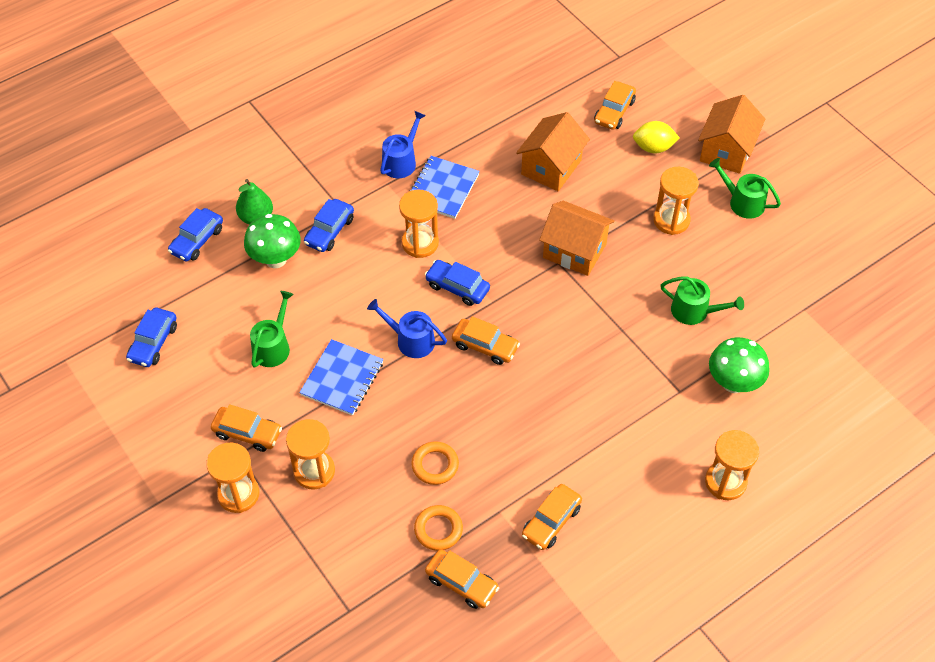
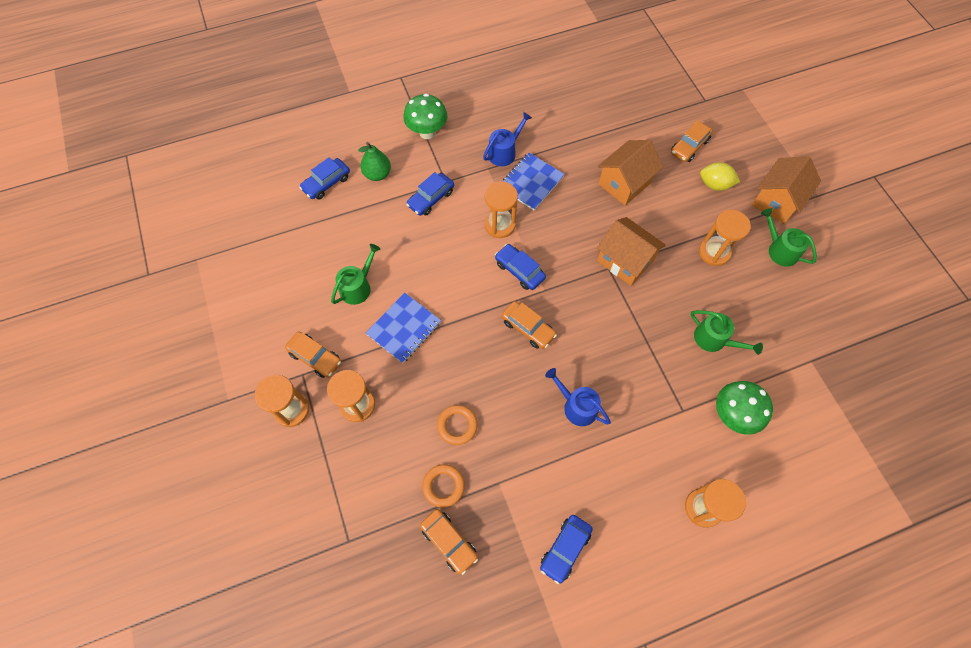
camera: 15 degrees right, 10 degrees up
blue car [126,308,177,367] -> blue car moved to [540,515,593,584]
green mushroom [244,214,301,268] -> green mushroom moved to [403,94,447,139]
blue watering can [367,299,447,358] -> blue watering can moved to [545,368,611,426]
orange car [522,484,582,550] -> none

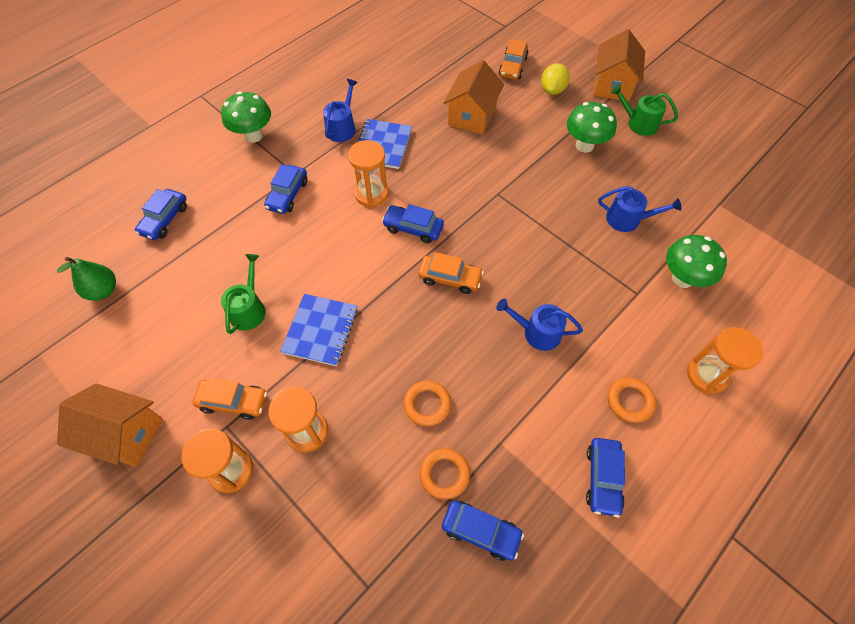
camera: 25 degrees left, 5 degrees down
green pear [358,142,391,181] -> green pear moved to [57,257,116,301]
orange car [420,509,478,575] -> blue car [442,500,524,561]
orange house [597,217,666,286] -> orange house moved to [57,383,163,467]
green watering can [691,310,763,355] -> blue watering can [598,186,681,232]
orange hourglass [699,210,751,266] -> green mushroom [567,102,617,153]
yellow lemon [700,162,740,191] -> yellow lemon turned 60 degrees counterclockwise [541,63,570,95]
none -> orange ring [608,377,656,423]

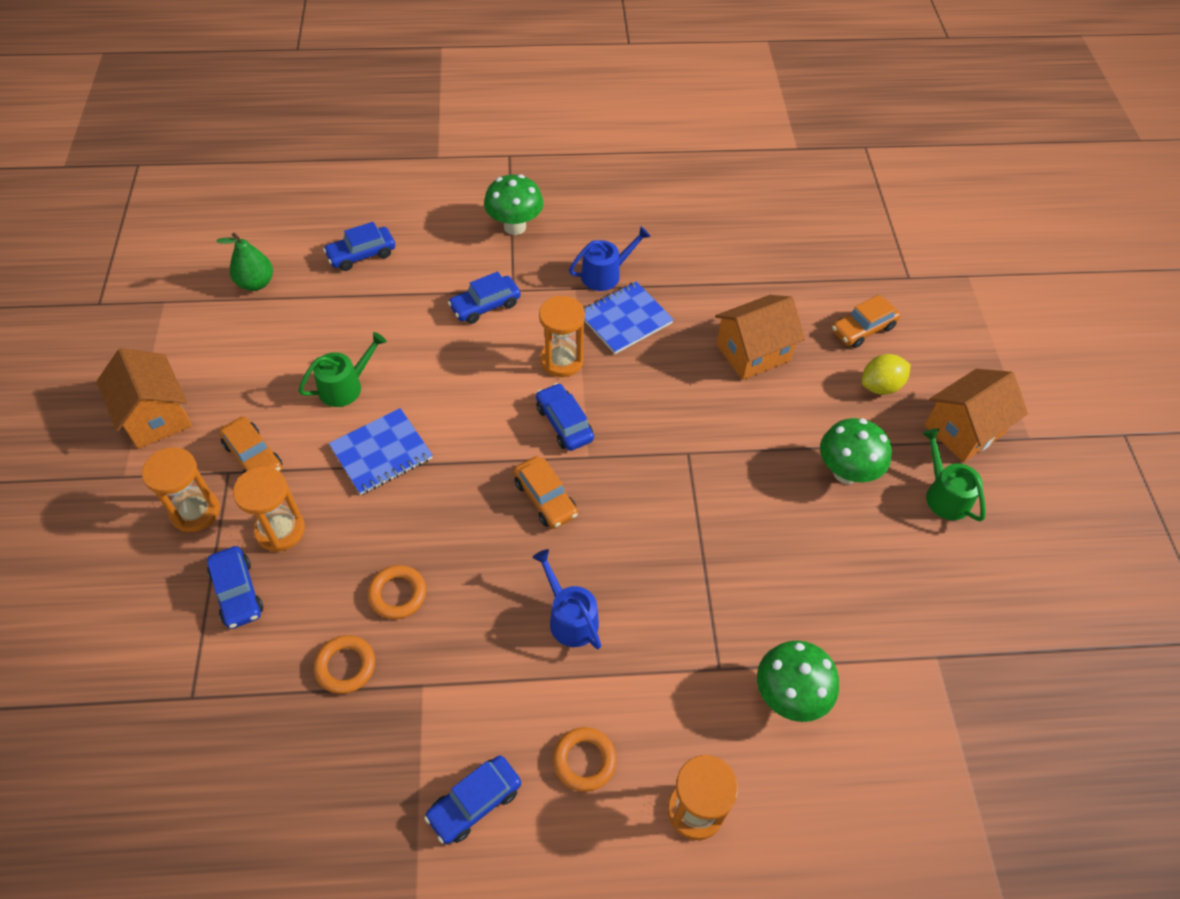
camera: 40 degrees right, 5 degrees down
blue car [442,500,524,561] -> blue car moved to [207,546,263,629]
blue watering can [598,186,681,232] -> none

